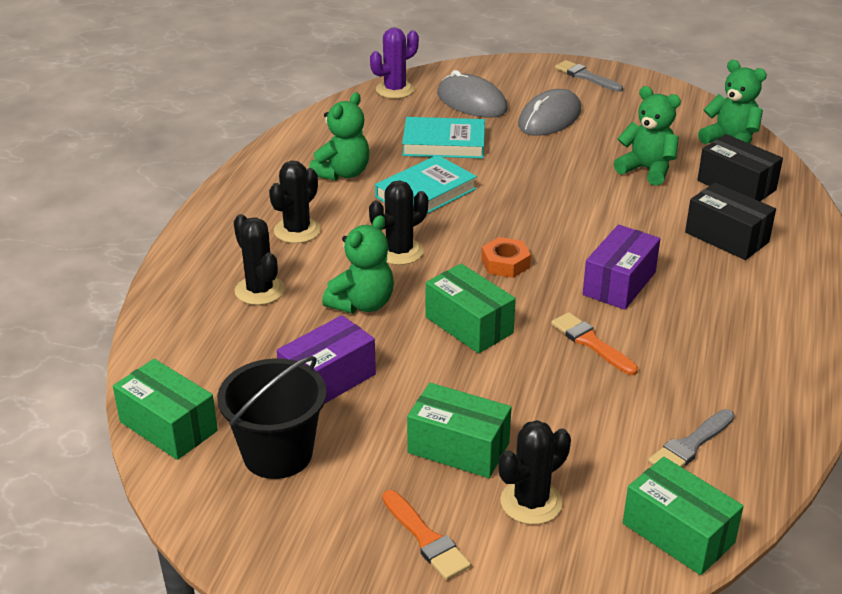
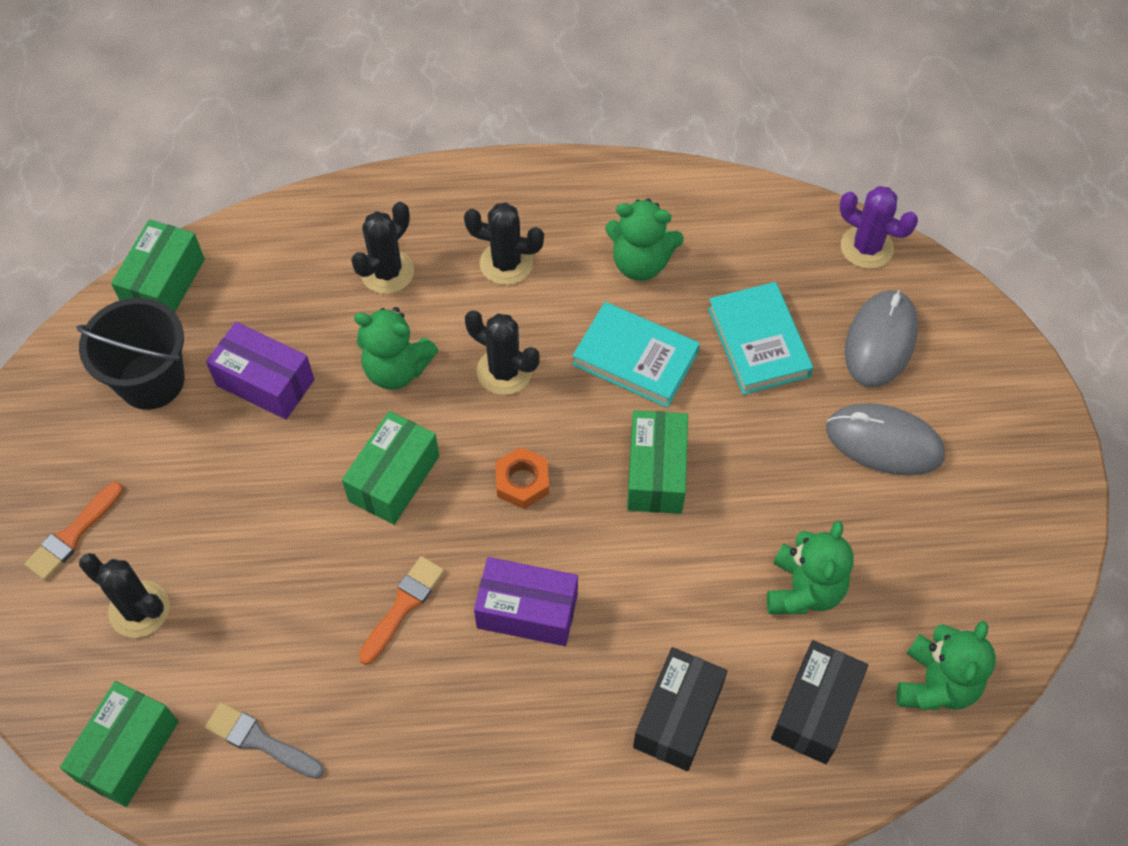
camera: 70 degrees right, 25 degrees up
green box [407,383,512,478] -> green box moved to [627,410,688,514]
grey brush [555,60,623,92] -> none

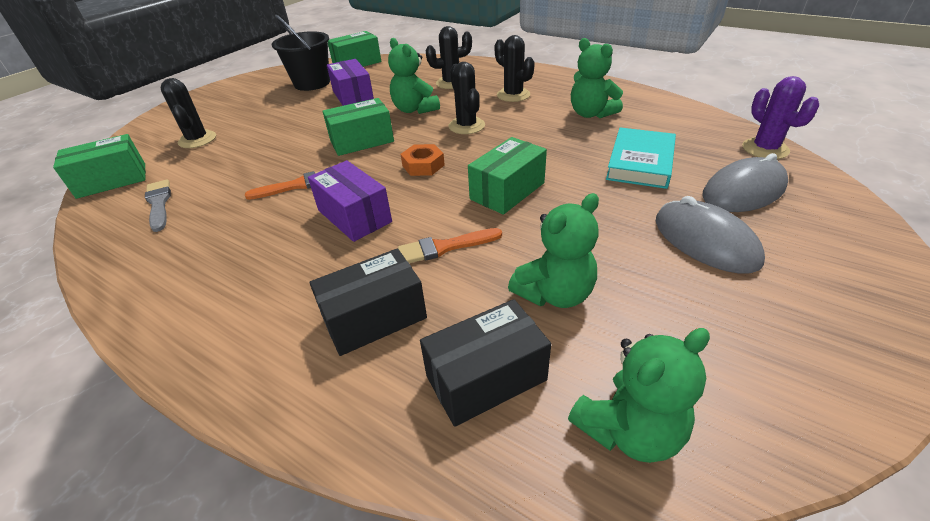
camera: 40 degrees right, 20 degrees down
orange brush [24,482,123,580] -> orange brush moved to [398,228,502,263]
turquoise book [572,302,700,408] -> none

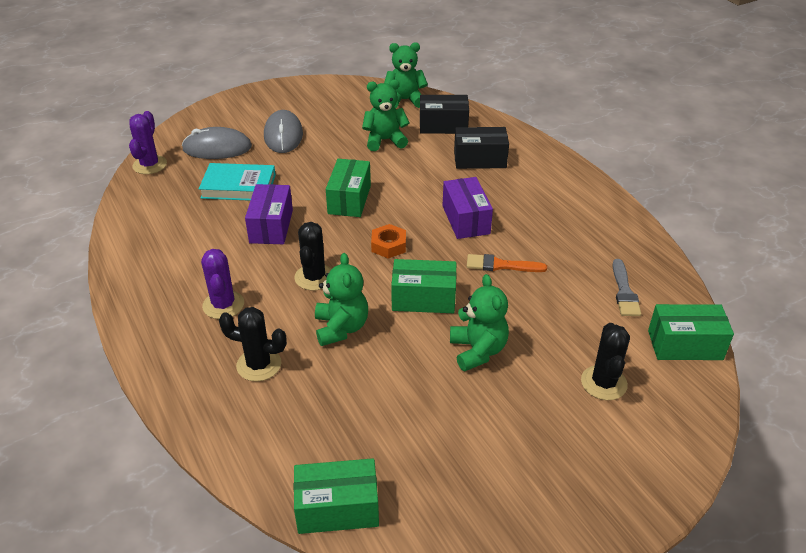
camera: 155 degrees left, 0 degrees up
black bucket [272,15,330,91] -> none
purple box [327,59,374,106] -> purple box moved to [245,184,293,244]
orange brush [398,228,502,263] -> none
green box [468,137,547,215] -> green box turned 60 degrees counterclockwise [326,159,371,217]
black cactus [494,35,535,102] -> purple cactus [201,249,244,319]
green teddy bear [571,38,623,118] -> green teddy bear moved to [450,274,509,371]
turquoise book [606,128,676,189] -> turquoise book turned 45 degrees clockwise [199,163,276,201]

